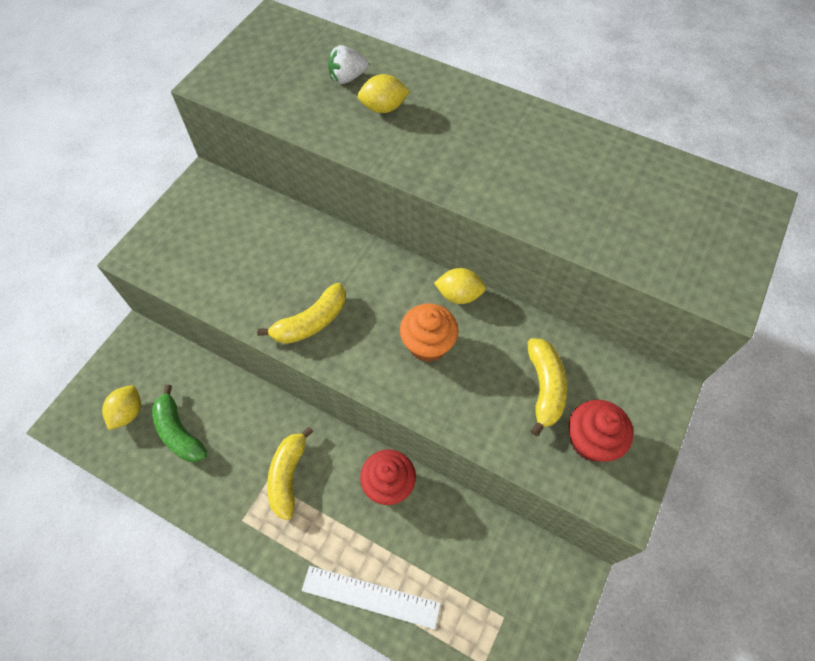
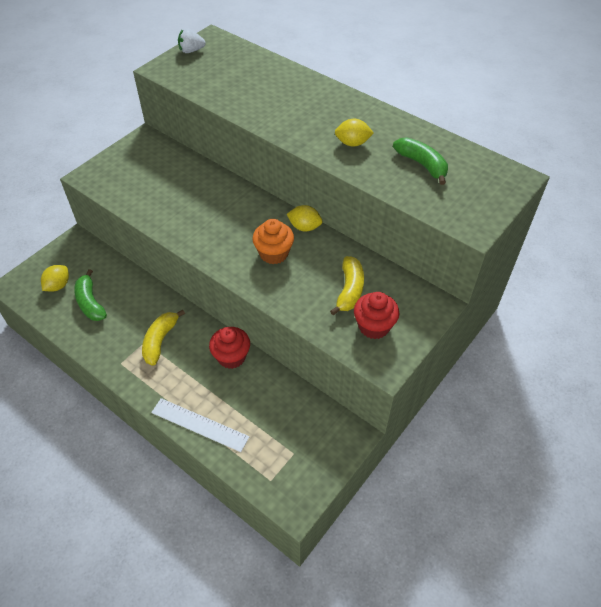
camera: 10 degrees right, 10 degrees down
yellow banana [257,283,346,344] -> none
white strawberry [328,45,369,84] -> white strawberry moved to [178,28,206,53]
yellow lemon [357,74,410,113] -> yellow lemon moved to [335,119,374,147]
none -> green banana [393,137,448,185]

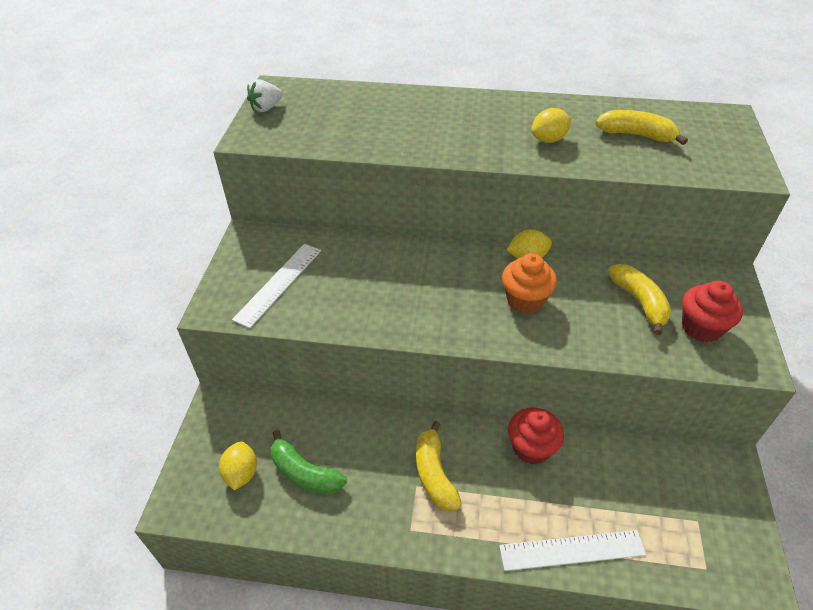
camera: 30 degrees left, 5 degrees down
green banana [393,137,448,185] -> yellow banana [596,110,688,145]
none -> white ruler [232,244,321,328]

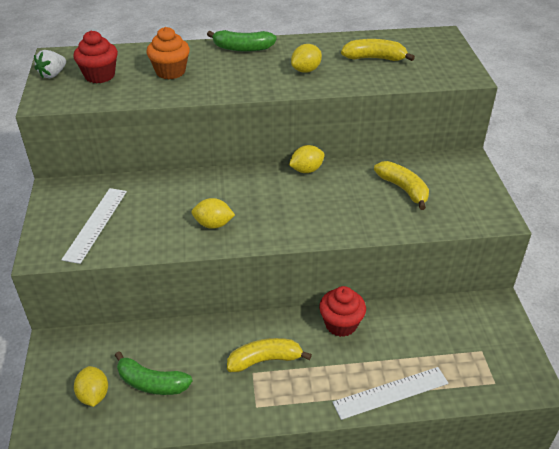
camera: 15 degrees left, 5 degrees down
yellow banana [416,421,462,511] -> yellow banana turned 105 degrees clockwise [227,338,312,372]
orange cupcake [502,253,557,313] -> orange cupcake moved to [146,27,190,79]
red cupcake [682,281,743,342] -> red cupcake moved to [73,31,118,83]
none -> yellow lemon [192,198,235,229]
none -> green banana [207,30,277,52]

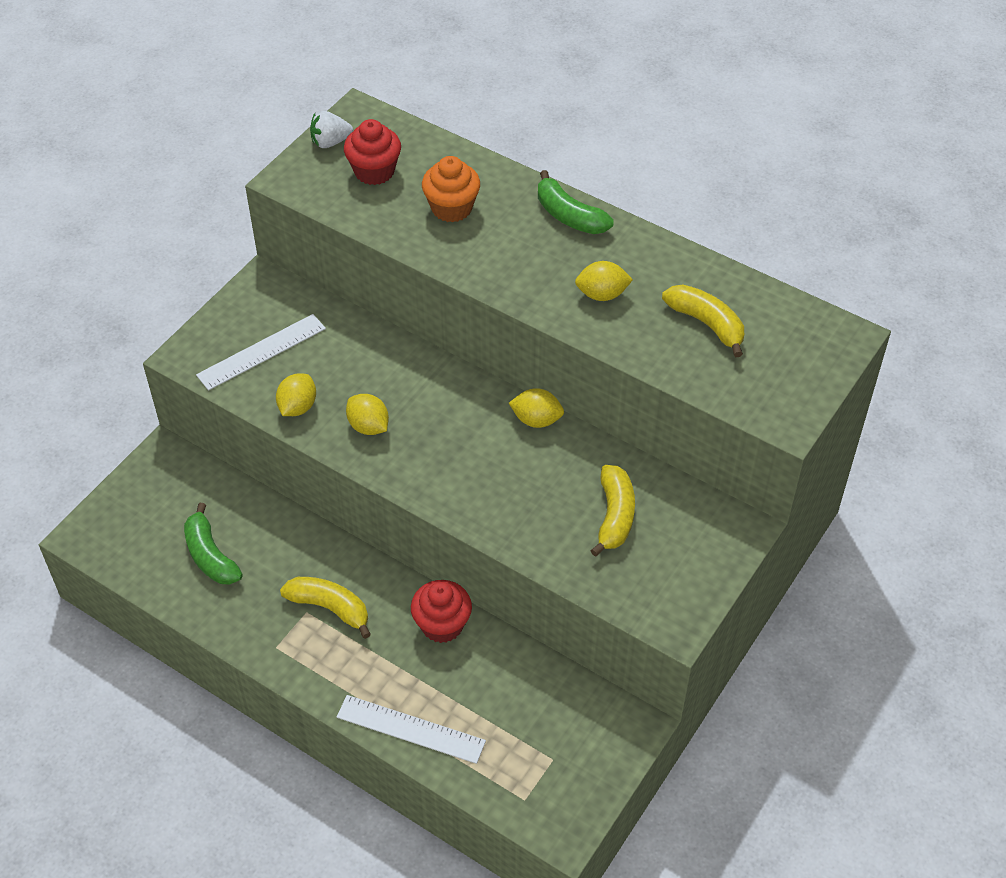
camera: 40 degrees right, 10 degrees up
yellow lemon [74,366,108,407] -> yellow lemon moved to [276,374,316,416]

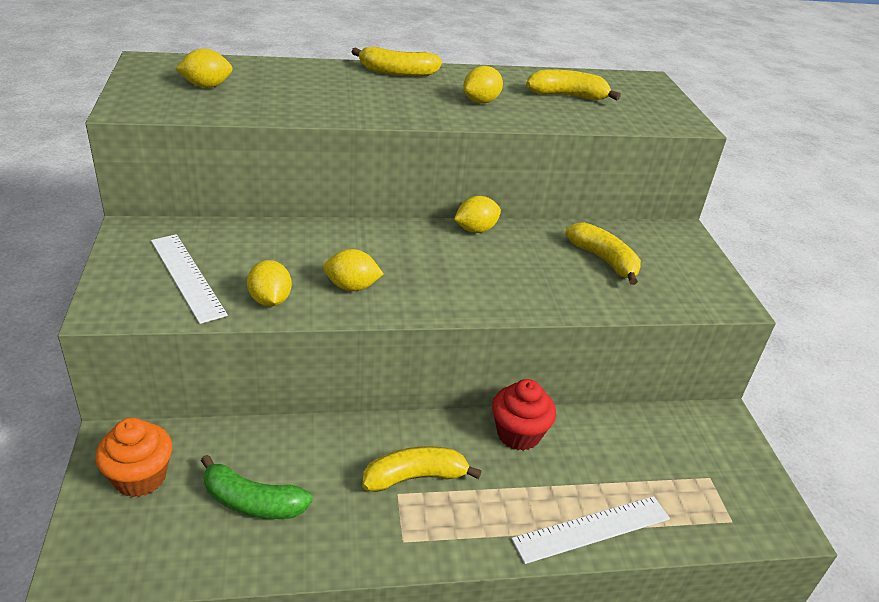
camera: 45 degrees left, 15 degrees down
white ruler [196,314,326,391] -> white ruler turned 45 degrees counterclockwise [151,234,228,324]
white strawberry [310,111,353,148] -> none
red cupcake [344,119,401,185] -> yellow lemon [176,49,233,88]
orange cupcake [422,156,480,222] -> orange cupcake moved to [95,418,172,497]
green banana [538,170,614,234] -> yellow banana [351,47,442,77]

